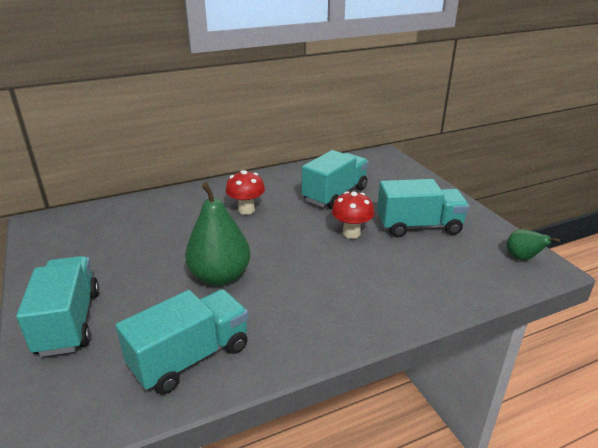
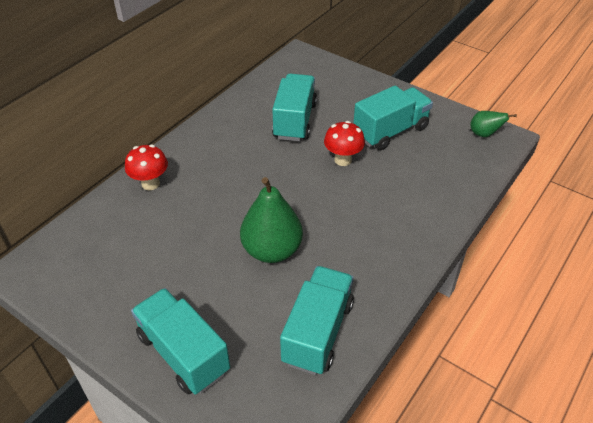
camera: 30 degrees left, 15 degrees up
red mushroom [226,170,265,215] -> red mushroom moved to [125,144,168,190]

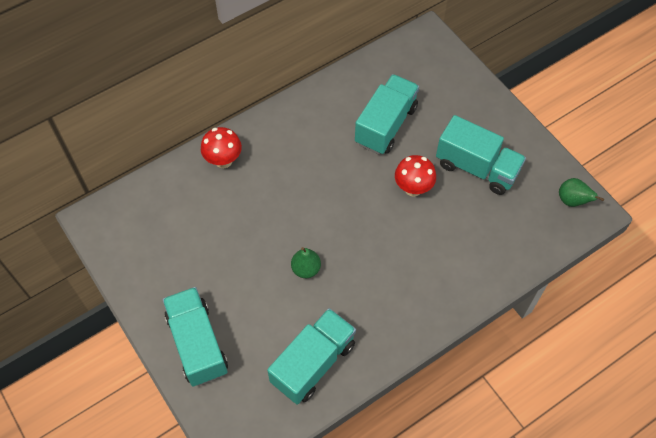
camera: 20 degrees right, 15 degrees up
green pear [240,177,303,263] -> green pear [291,247,321,278], size x0.52
turquoise truck [353,86,433,150] -> turquoise truck turned 45 degrees clockwise [436,115,526,195]

